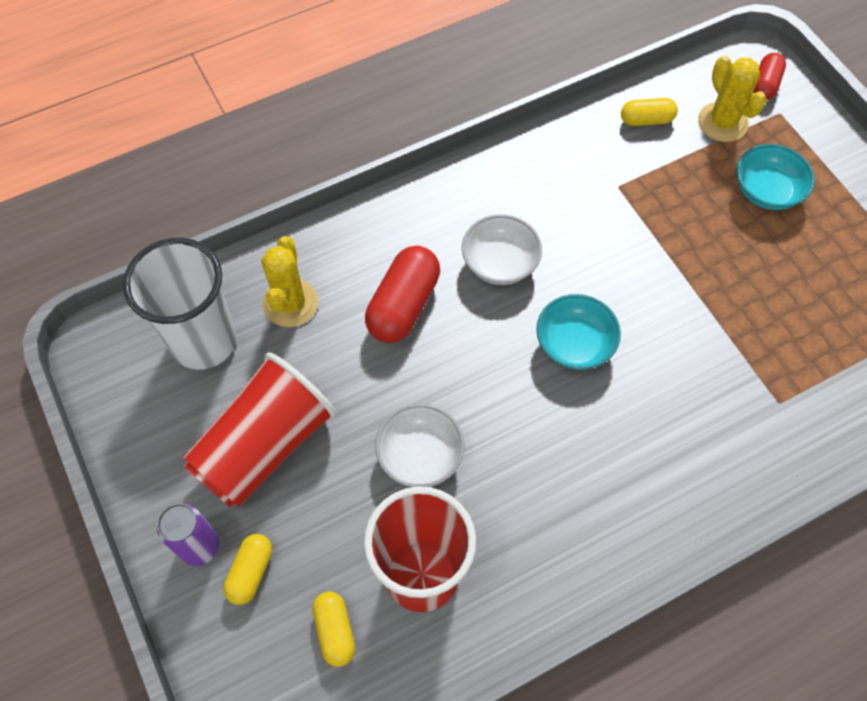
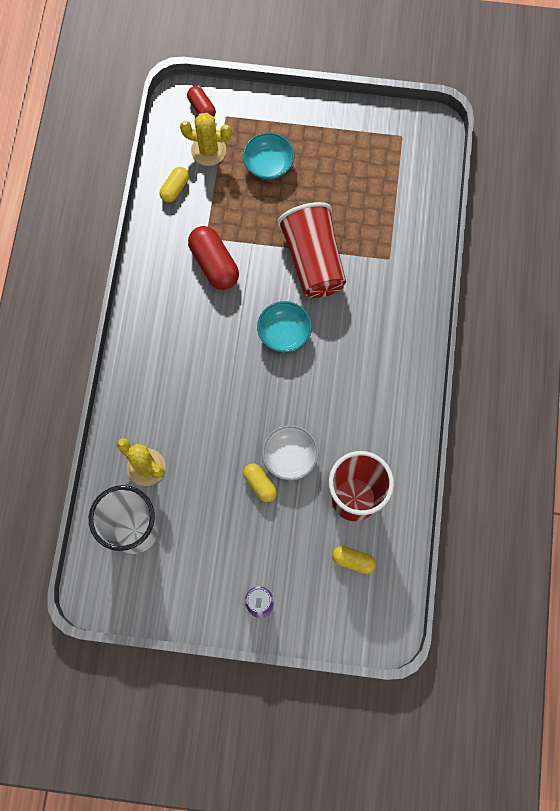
camera: 55 degrees left, 10 degrees up
red cup [183,353,336,507] -> red cup moved to [277,202,346,298]
yellow capsule [223,534,272,605] -> yellow capsule moved to [243,463,277,502]
red capsule [365,246,440,343] -> red capsule moved to [188,226,239,290]
white bowl [462,214,542,285] -> none

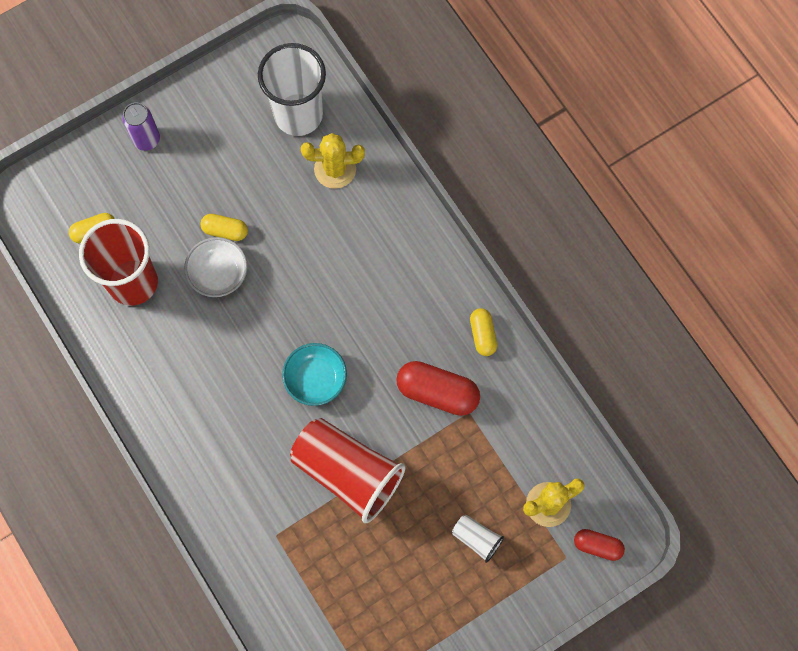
camera: 140 degrees right, 0 degrees up
yellow capsule [160,167,189,202] -> yellow capsule moved to [470,308,497,356]
turquoise bowl [243,132,294,180] -> white cup [452,515,504,563]

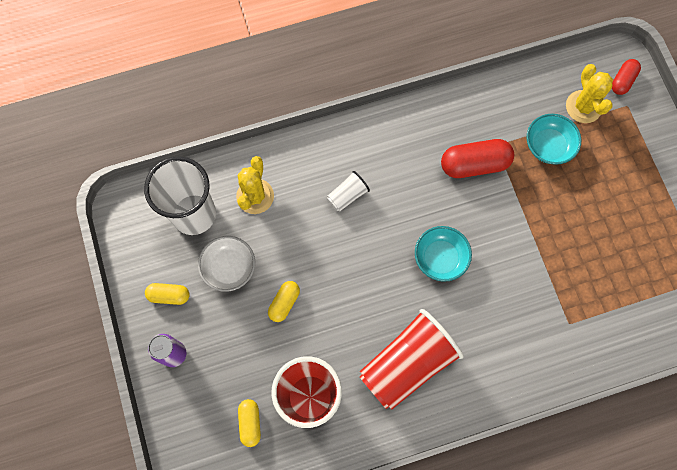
camera: 75 degrees left, 0 degrees up
white bowl [184,237,248,297] -> white bowl moved to [198,236,255,292]
red cup [290,418,405,523] -> red cup moved to [360,309,464,410]
red capsule [396,361,480,416] -> red capsule turned 45 degrees clockwise [441,139,514,178]
white cup [452,515,504,563] -> white cup moved to [327,171,370,212]
yellow capsule [470,308,497,356] -> yellow capsule moved to [145,283,190,305]
none -> turquoise bowl [527,114,581,165]

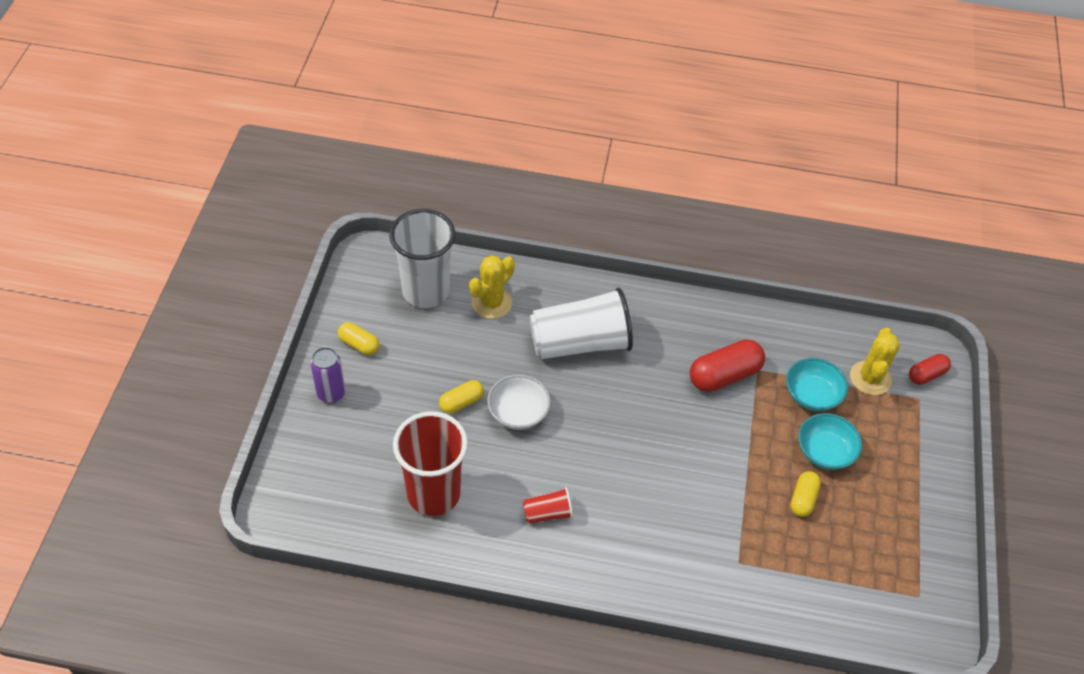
camera: 25 degrees right, 20 degrees down
white bowl [198,236,255,292] -> white bowl moved to [487,374,551,430]
yellow capsule [238,399,261,447] -> yellow capsule moved to [791,471,821,517]
white cup [327,171,370,212] -> white cup [530,288,633,359], size x2.23
red cup [360,309,464,410] -> red cup [523,487,573,523], size x0.45
turquoise bowl [415,226,472,282] -> turquoise bowl moved to [798,413,862,470]
red capsule [441,139,514,178] -> red capsule turned 45 degrees counterclockwise [690,339,765,392]

